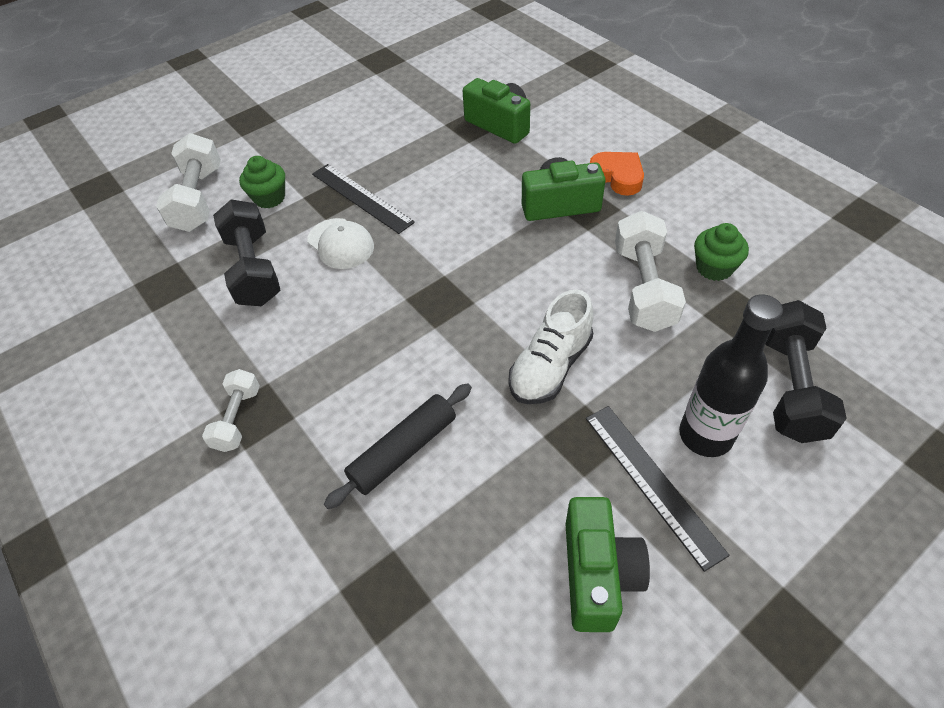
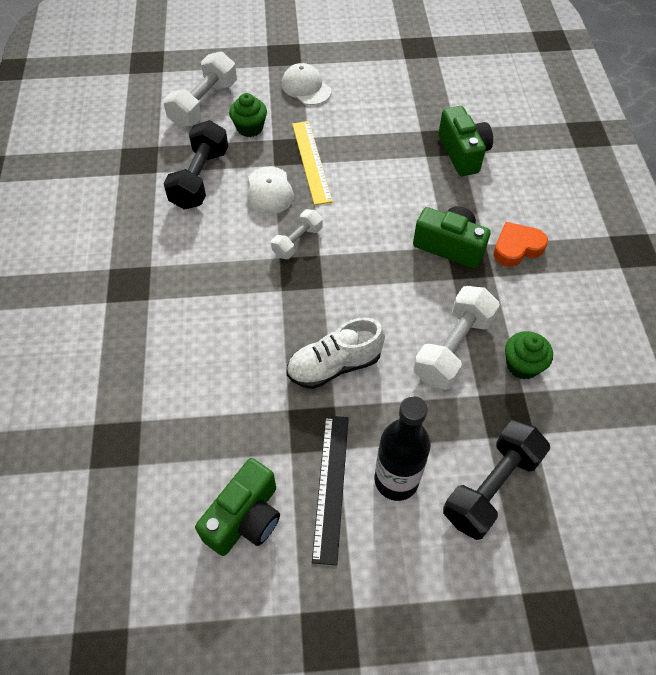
camera: 30 degrees right, 5 degrees up
white dumbbell [202,369,260,452] -> white dumbbell moved to [271,209,323,259]
black ruler [312,164,415,234] -> yellow ruler [292,121,333,205]
black rolling pin [324,383,472,509] -> none
orange heart [590,152,644,196] -> orange heart turned 105 degrees counterclockwise [494,222,548,267]
none -> white cap [282,63,332,105]

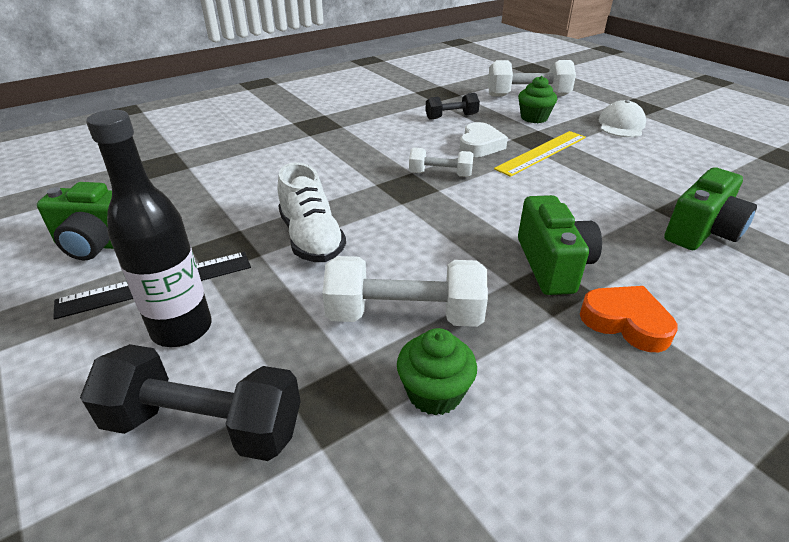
camera: 60 degrees right, 20 degrees down
black dumbbell [164,120,228,210] -> black dumbbell [425,93,480,120], size x0.59
white cap [247,167,294,214] -> white heart [459,122,508,157]
white shoe [287,317,385,389] -> white shoe turned 150 degrees counterclockwise [278,162,346,262]

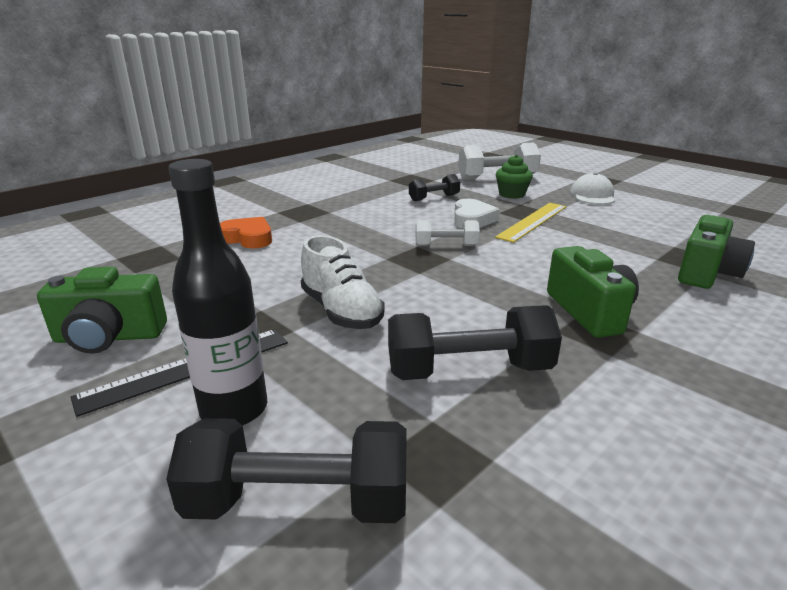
camera: 10 degrees left, 10 degrees down
white dumbbell [323,256,488,327] -> black dumbbell [388,305,562,380]
green cupcake [397,328,477,416] -> none
orange heart [580,286,678,352] -> orange heart moved to [220,217,272,249]

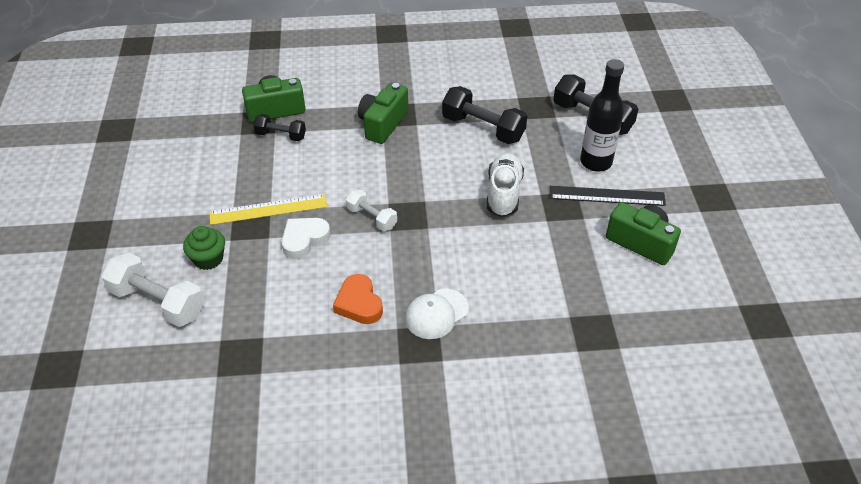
camera: 140 degrees left, 20 degrees up
orange heart [220,217,272,249] -> orange heart moved to [333,274,383,324]
black dumbbell [409,174,460,201] -> black dumbbell moved to [253,114,306,141]
white cap [570,172,615,205] -> white cap moved to [405,289,469,339]

